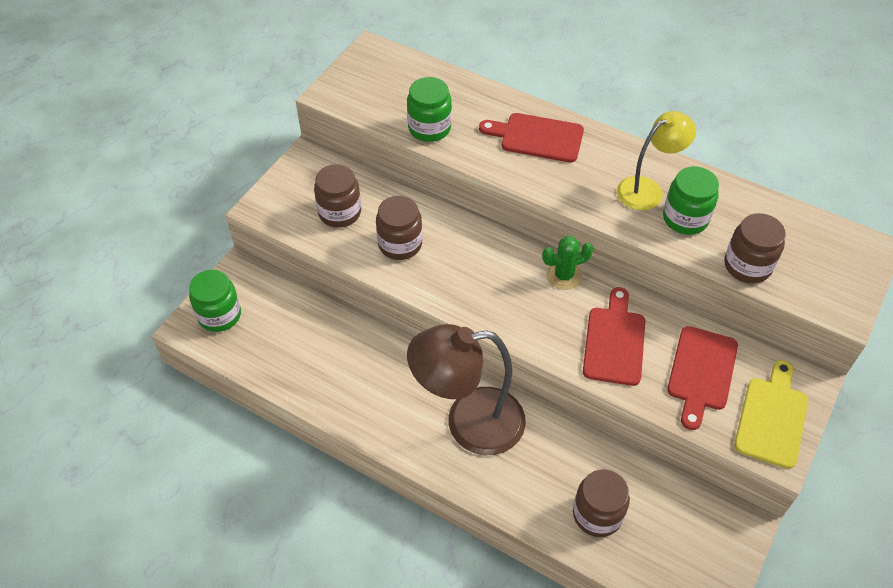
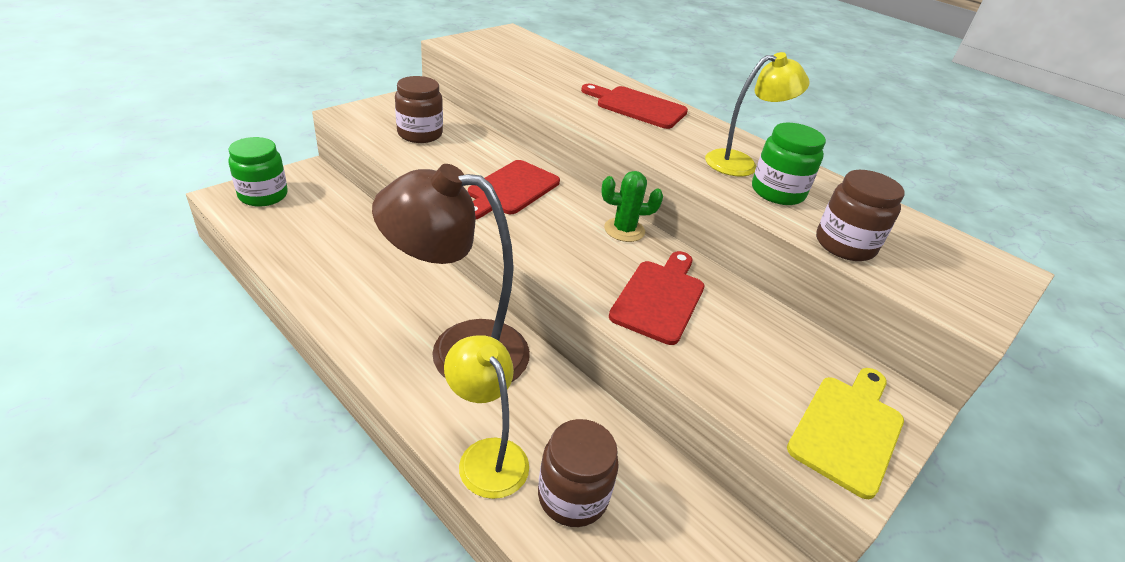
camera: 10 degrees right, 15 degrees down
brown jar [376,196,422,260] -> none
green jar [407,77,452,142] -> none
red cutting board [667,326,738,430] -> red cutting board moved to [468,160,560,219]
none -> yellow lamp [444,335,529,499]

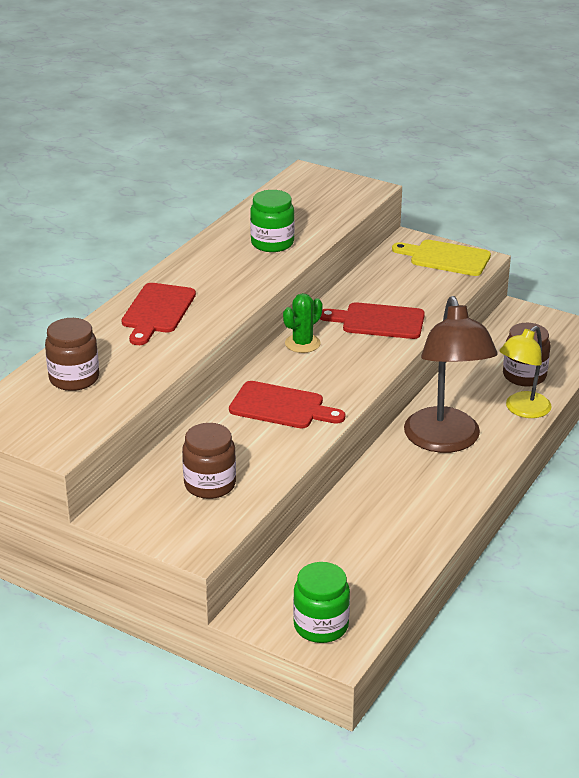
camera: 100 degrees left, 5 degrees down
green cactus [601,171,663,242] -> green cactus turned 60 degrees clockwise [283,293,323,353]
yellow lamp [705,52,809,176] -> none
brown jar [816,170,905,261] -> brown jar moved to [45,318,99,391]

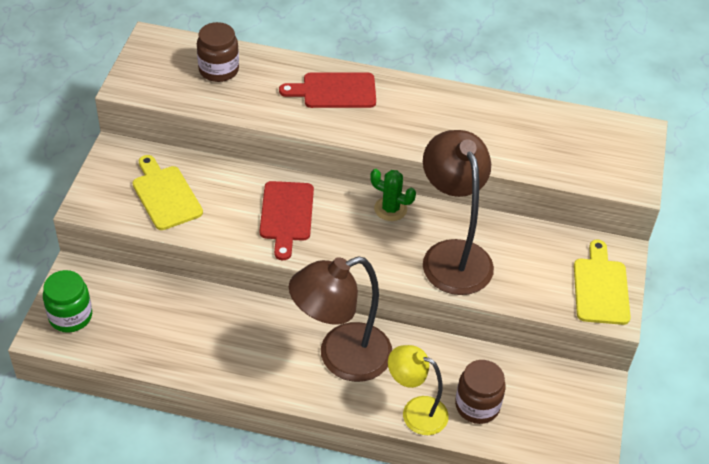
camera: 70 degrees right, 15 degrees up
brown jar [182,423,236,499] -> yellow cutting board [133,155,203,230]
green jar [250,190,294,252] -> none
red cutting board [320,302,425,339] -> brown lamp [423,130,494,295]

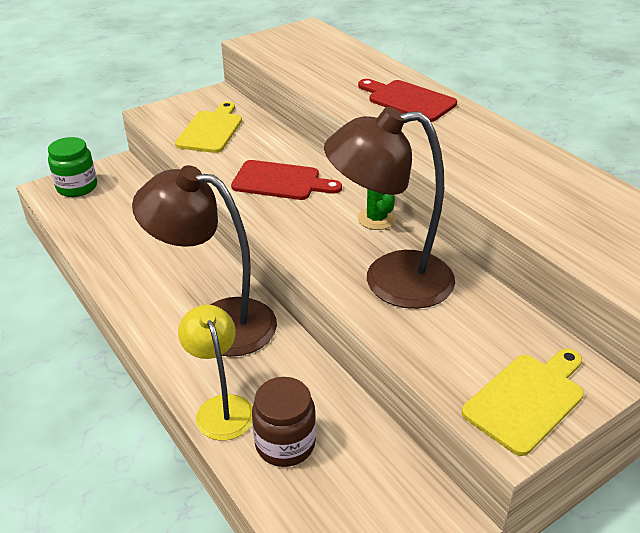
camera: 45 degrees right, 10 degrees down
brown jar [197,22,239,82] -> none
red cutting board [260,181,314,260] -> red cutting board turned 120 degrees counterclockwise [231,160,342,200]
brown lamp [423,130,494,295] -> brown lamp turned 120 degrees counterclockwise [324,107,455,309]

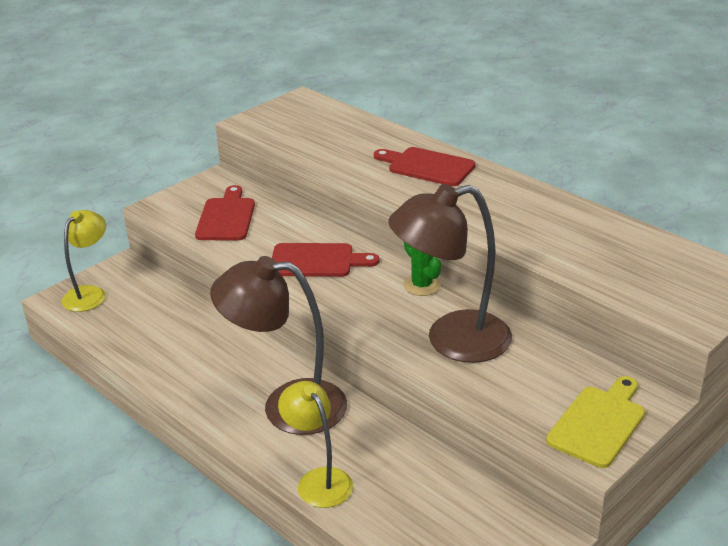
camera: 10 degrees left, 5 degrees down
green jar [48,137,97,197] -> yellow lamp [61,210,106,312]
yellow cutting board [175,102,242,153] -> red cutting board [195,185,255,240]
brown jar [252,377,316,467] -> none

